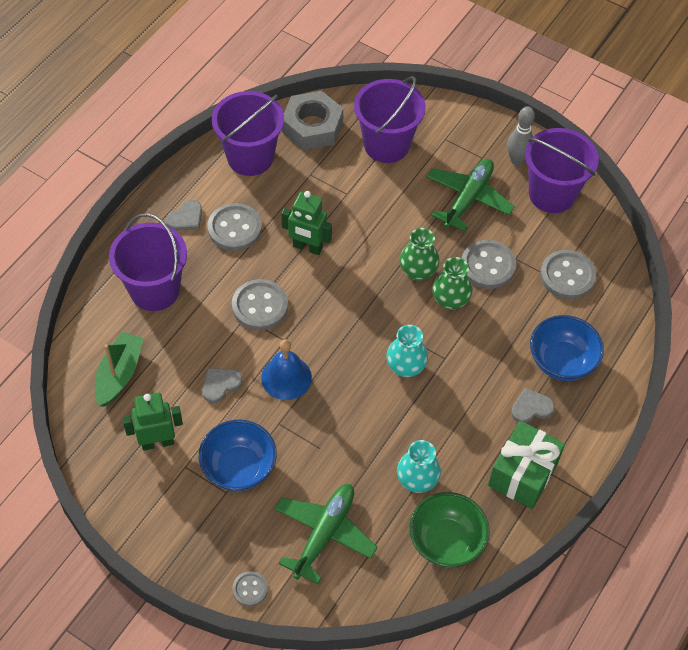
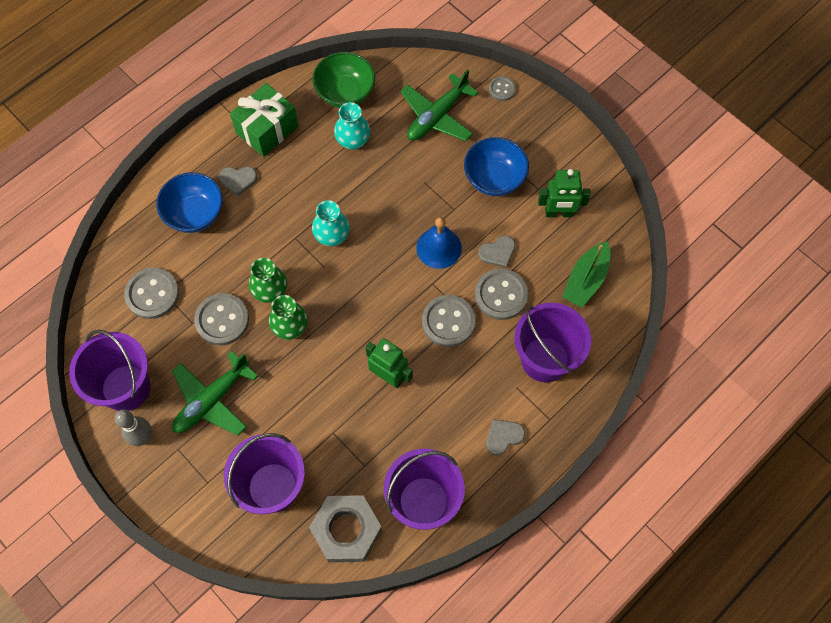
camera: 165 degrees left, 10 degrees up
grey button [208,203,262,251] -> grey button moved to [475,268,528,320]

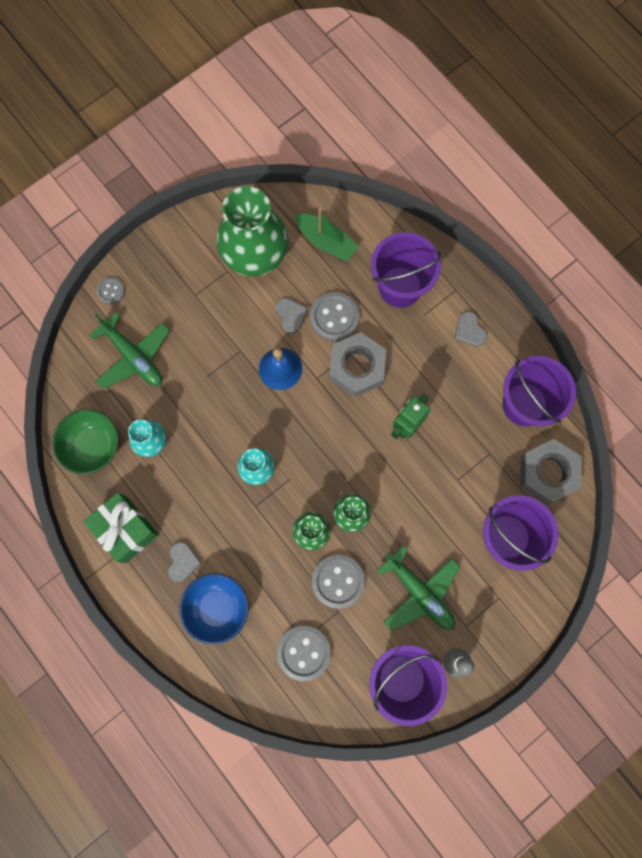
camera: 85 degrees left, 10 degrees up
grey button [422,295,475,347] -> grey nut [329,332,386,397]
blue bowl [464,137,529,196] -> none
green robot [538,169,591,217] -> green vase [216,186,288,277]

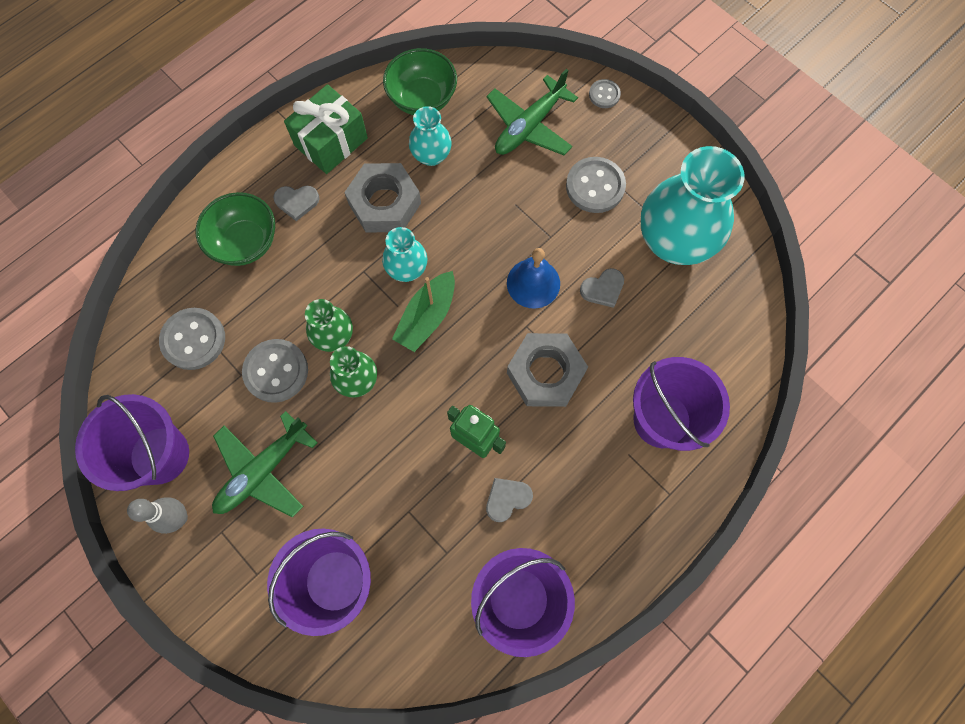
camera: 85 degrees right, 5 degrees down
blue bowl [179,573,249,644] -> green bowl [196,192,275,266]
green vase [216,186,288,277] -> turquoise vase [641,146,745,265]
green boat [295,209,359,261] -> green boat moved to [392,271,455,352]
grey button [310,292,359,341] -> grey button moved to [566,157,626,213]
grey heart [454,311,487,347] -> grey heart moved to [486,478,533,522]
grey nut [520,439,582,504] -> grey nut moved to [344,163,421,233]

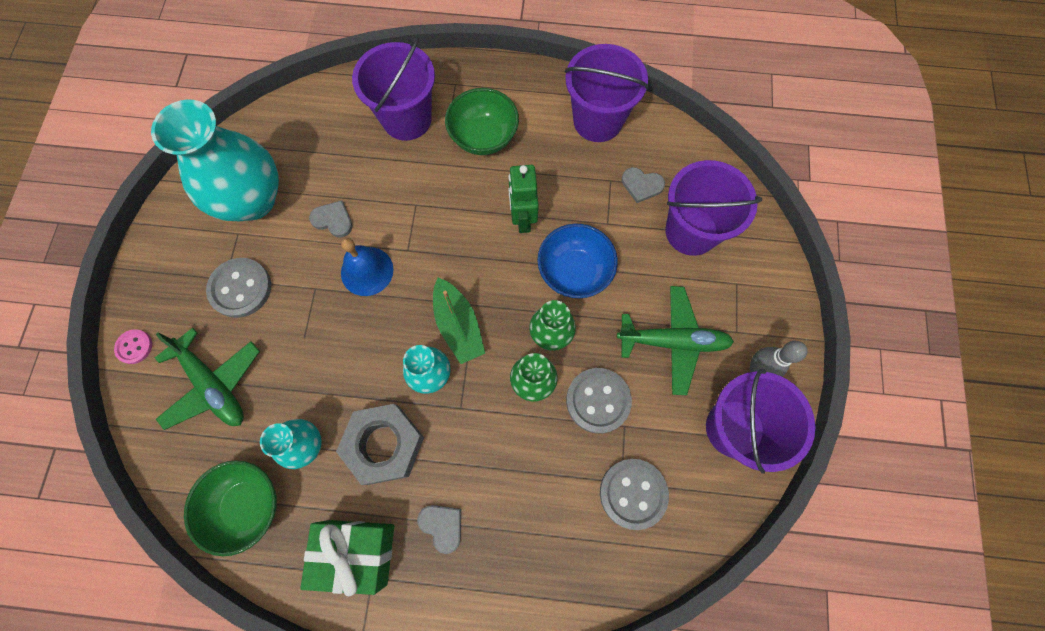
camera: 130 degrees left, 0 degrees up
green bowl [196,192,275,266] -> green bowl moved to [445,88,519,155]
green boat [392,271,455,352] -> green boat turned 75 degrees clockwise [433,278,485,364]
green plane [486,69,578,155] -> green plane turned 45 degrees clockwise [155,328,260,430]
grey heart [486,478,533,522] -> grey heart moved to [622,167,665,203]
grey nut [507,333,588,407] -> none
grey button [589,79,621,108] -> pink button [114,329,152,364]
none -> blue bowl [537,224,618,298]

